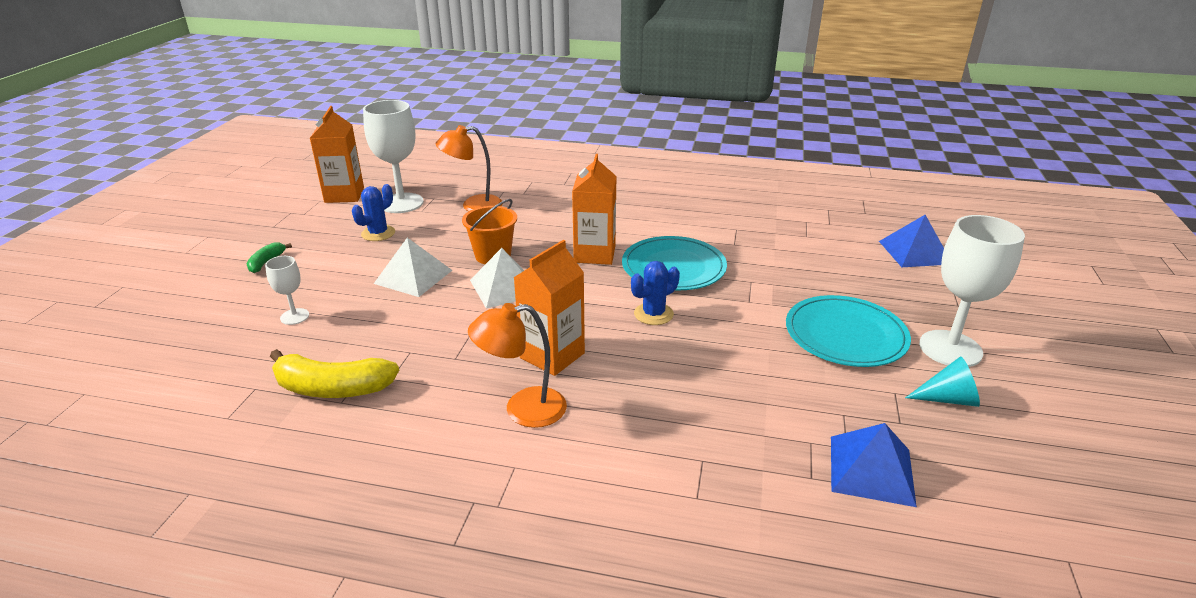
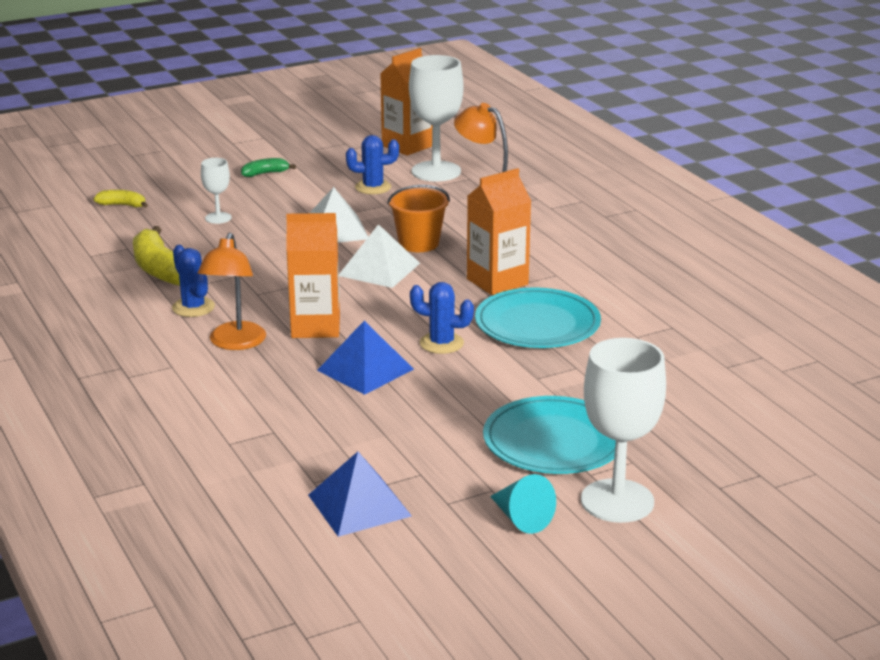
camera: 50 degrees right, 5 degrees down
orange lamp [468,303,567,428] -> orange lamp turned 120 degrees counterclockwise [198,233,266,350]
blue pyramid [879,215,944,267] -> blue pyramid moved to [317,321,414,395]
none -> yellow banana [93,190,148,208]
none -> blue cactus [172,245,215,317]

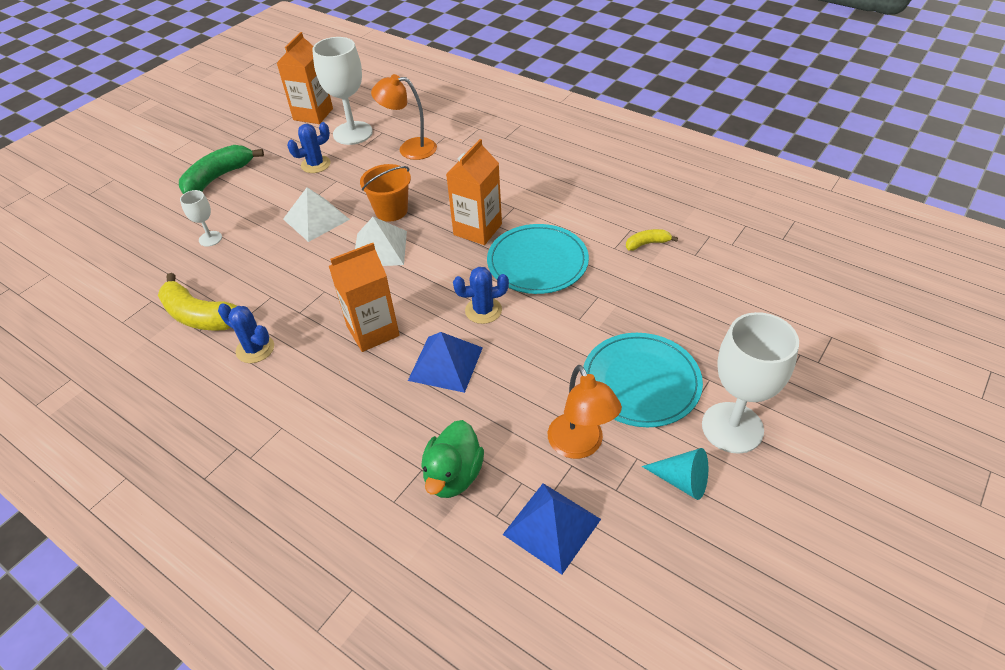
camera: 25 degrees left, 20 degrees up
yellow banana [93,190,148,208] -> yellow banana moved to [626,229,678,251]
orange lamp [198,233,266,350] -> orange lamp moved to [548,365,622,459]
green banana [241,158,296,177] -> green banana [179,145,264,194], size x1.95
none -> green duck [421,420,484,498]

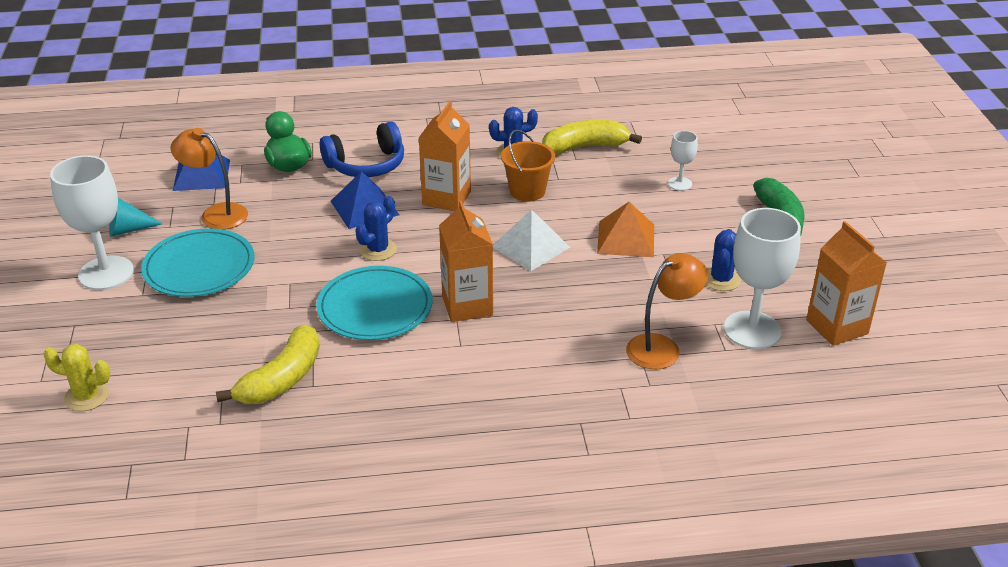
camera: 135 degrees right, 10 degrees down
white pyramid [283,188,350,242] -> orange pyramid [597,202,654,257]
orange bucket [360,164,411,222] -> orange bucket moved to [501,130,555,201]
yellow banana [626,229,678,251] -> yellow banana [216,325,320,404], size x1.95
none -> yellow cactus [43,344,110,411]
none -> blue headphones [320,121,404,177]

